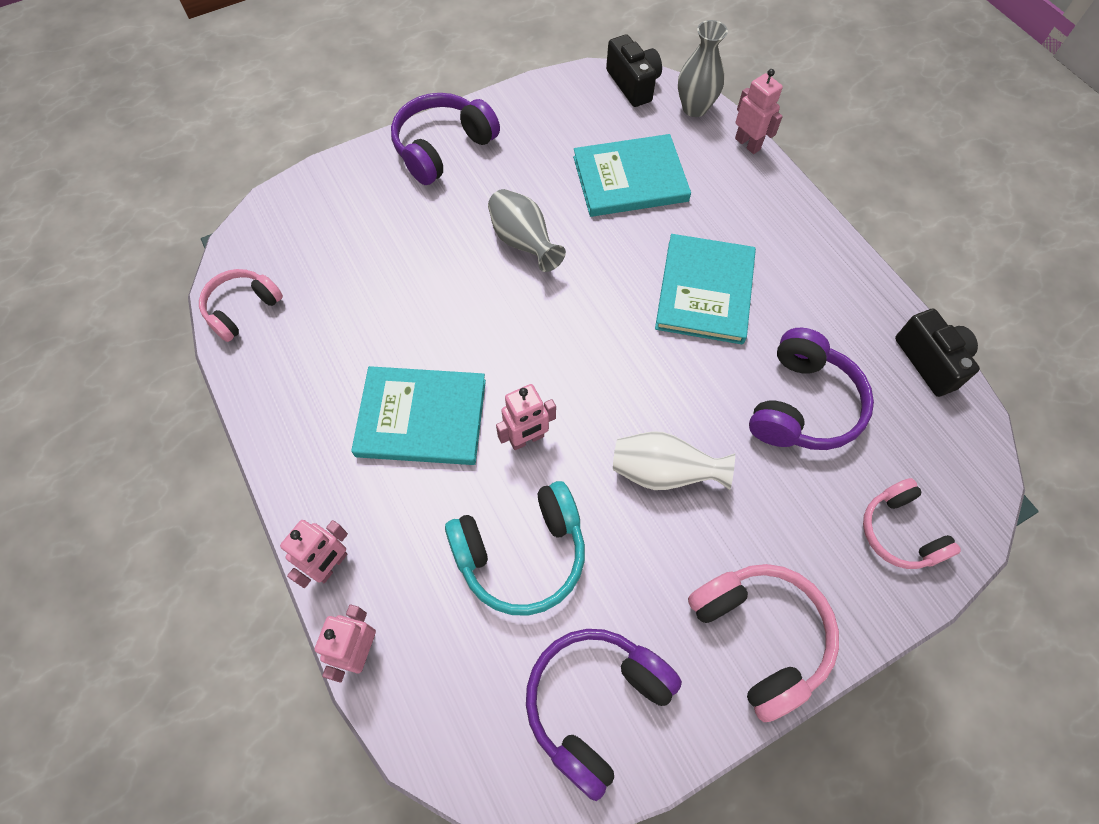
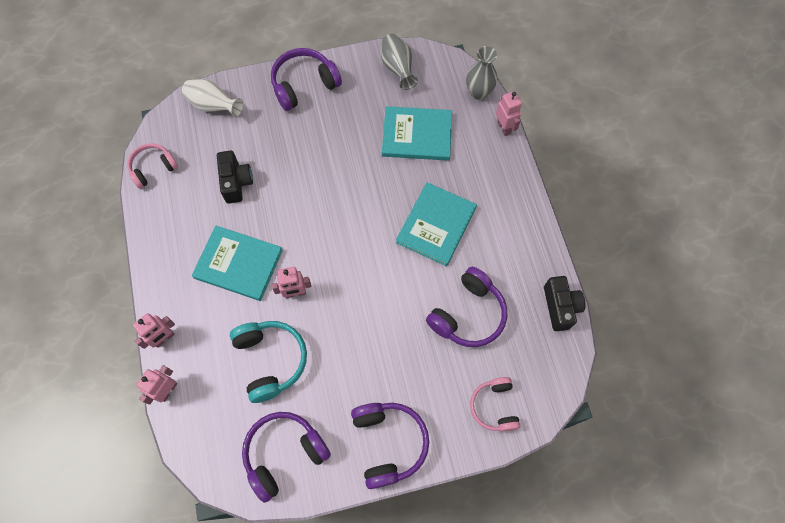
camera: 15 degrees right, 5 degrees up
turquoise headphones [445,481,585,616] -> turquoise headphones turned 105 degrees counterclockwise [230,321,307,403]
grey vase [488,189,566,272] -> grey vase moved to [381,34,418,90]
black camera [606,34,662,107] -> black camera moved to [217,151,253,204]
white vase [613,432,735,490] -> white vase moved to [182,79,243,117]
pink headphones [688,564,839,722] -> purple headphones [351,403,429,489]

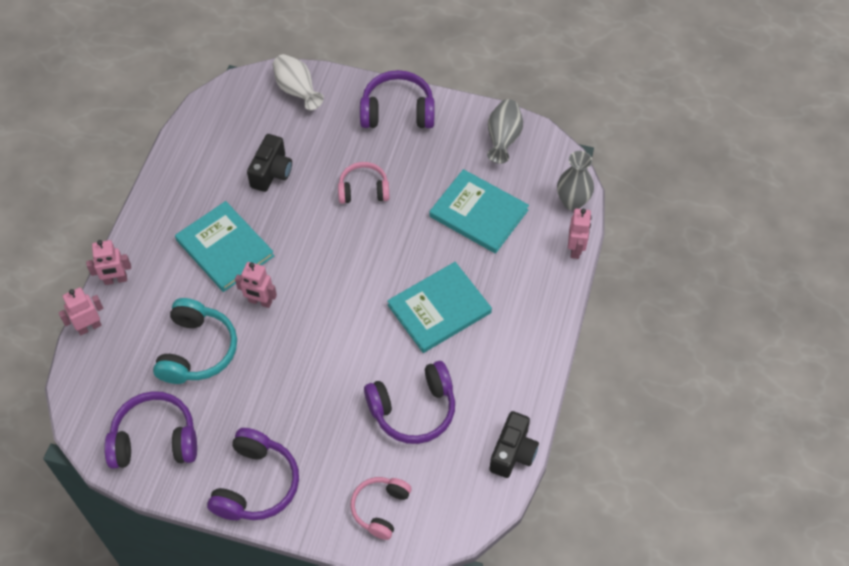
camera: 30 degrees right, 10 degrees down
pink headphones [127,143,178,189] -> pink headphones moved to [338,162,390,204]

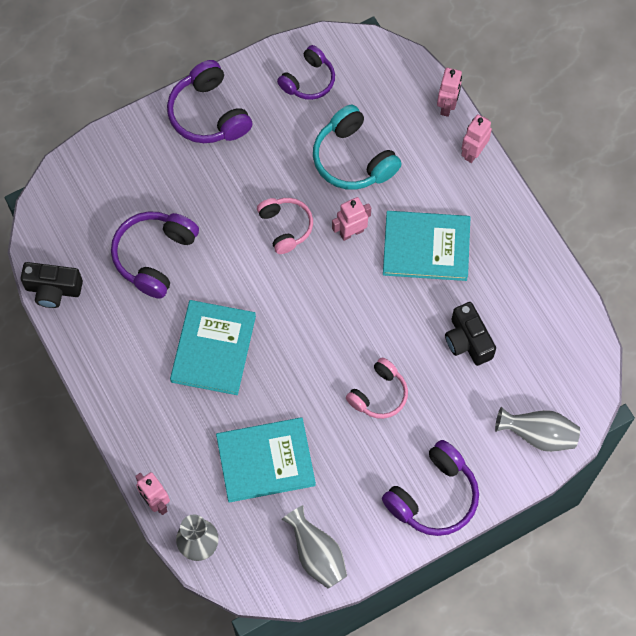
camera: 135 degrees right, 10 degrees up
purple headphones [104,391,197,469] -> purple headphones [277,45,335,100], size x0.66
white vase [273,54,324,110] -> grey vase [495,407,580,452]
pink headphones [351,477,412,540] -> pink headphones moved to [257,198,313,254]
black camera [489,411,539,478] -> black camera turned 60 degrees counterclockwise [21,262,83,308]

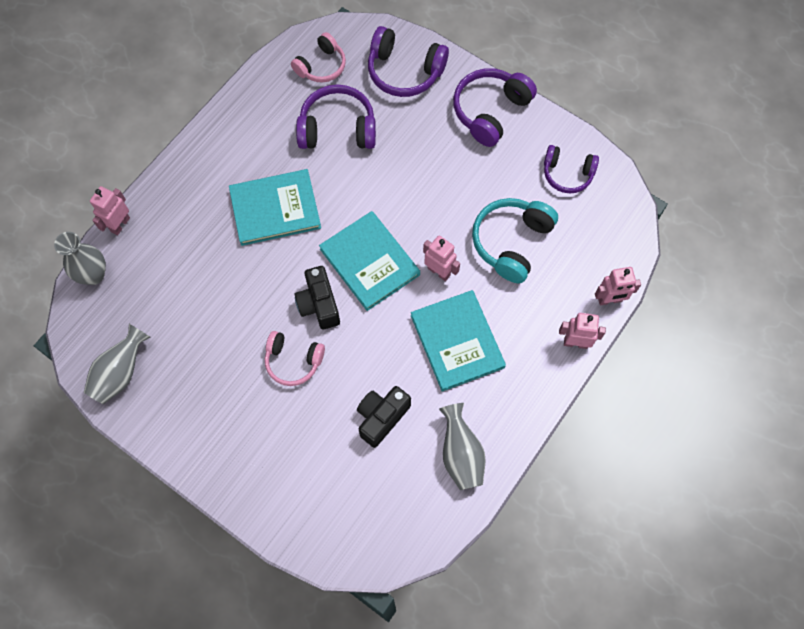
camera: 65 degrees right, 0 degrees up
black camera [21,262,83,308] -> black camera moved to [294,266,340,329]
turquoise book [216,417,316,503] -> turquoise book moved to [319,211,420,311]
pink headphones [257,198,313,254] -> pink headphones moved to [291,32,346,82]
purple headphones [382,440,479,536] -> purple headphones moved to [368,26,449,97]
grey vase [495,407,580,452] -> grey vase moved to [439,403,486,490]

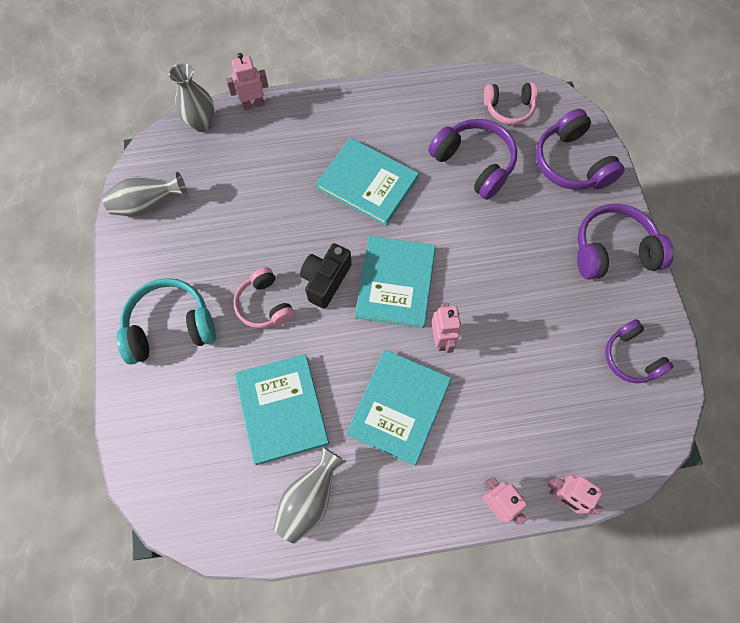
camera: 45 degrees right, 0 degrees up
black camera [357,386,411,448] -> turquoise book [235,354,329,465]
turquoise headphones [472,198,558,283] -> turquoise headphones moved to [117,278,216,365]

